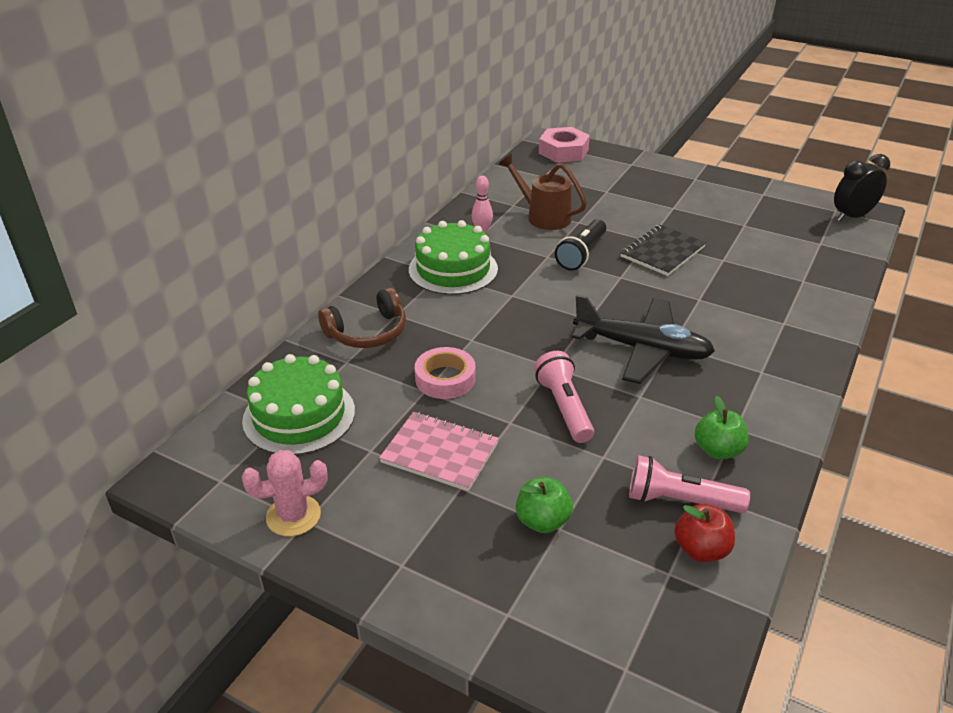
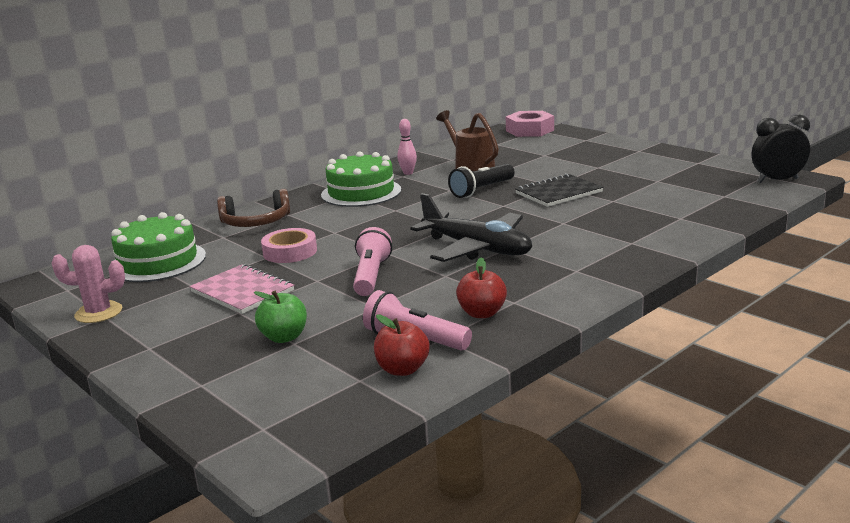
camera: 20 degrees right, 15 degrees down
green apple [695,396,749,460] -> red apple [456,258,507,318]

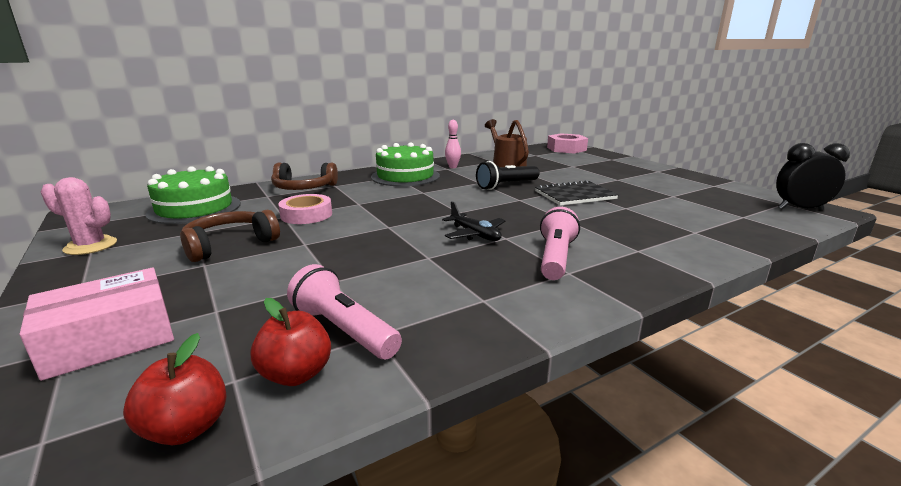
camera: 10 degrees right, 0 degrees up
pink notebook [189,264,294,314] -> brown headphones [180,210,280,262]
green apple [254,290,307,343] -> none
pink flashlight [353,227,392,296] -> pink flashlight moved to [540,207,580,280]
black plane [411,193,532,262] -> black plane [442,201,505,241], size x0.54
red apple [456,258,507,318] -> red apple moved to [123,333,227,445]
none -> pink box [20,268,174,381]

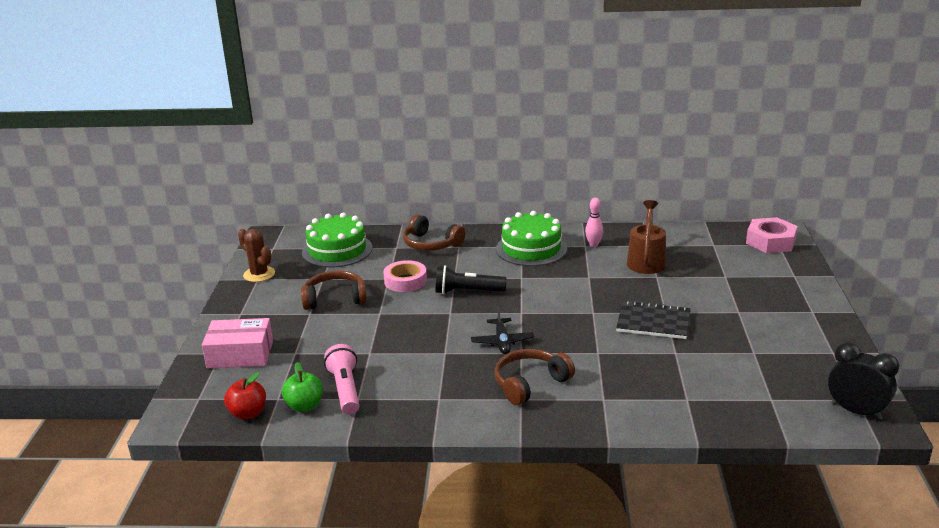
camera: 35 degrees right, 5 degrees up
pink cactus [41,177,117,255] -> brown cactus [238,229,275,282]
red apple [251,298,331,386] -> green apple [282,362,323,412]
black flashlight [476,161,539,190] -> black flashlight moved to [436,265,507,294]
pink flashlight [540,207,580,280] -> brown headphones [495,349,575,405]

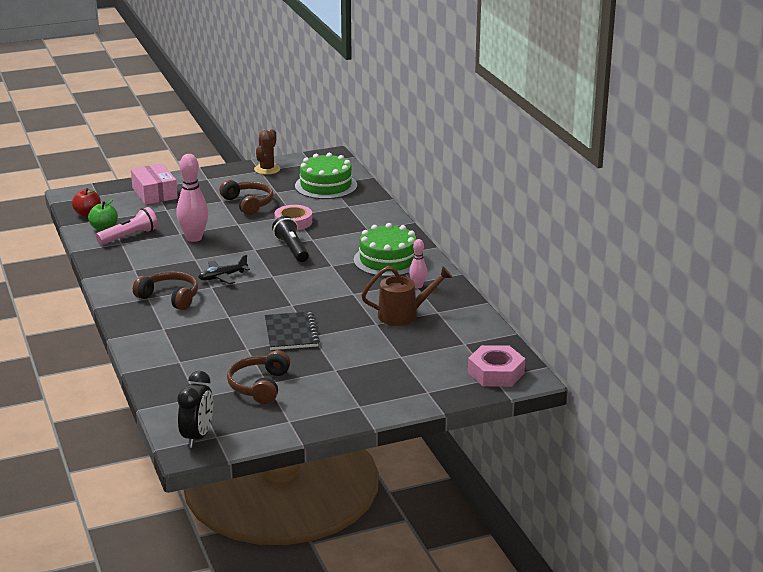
camera: 65 degrees right, 0 degrees up
brown headphones [403,214,465,251] -> brown headphones moved to [227,350,291,404]
none -> pink bowling pin [177,154,208,242]

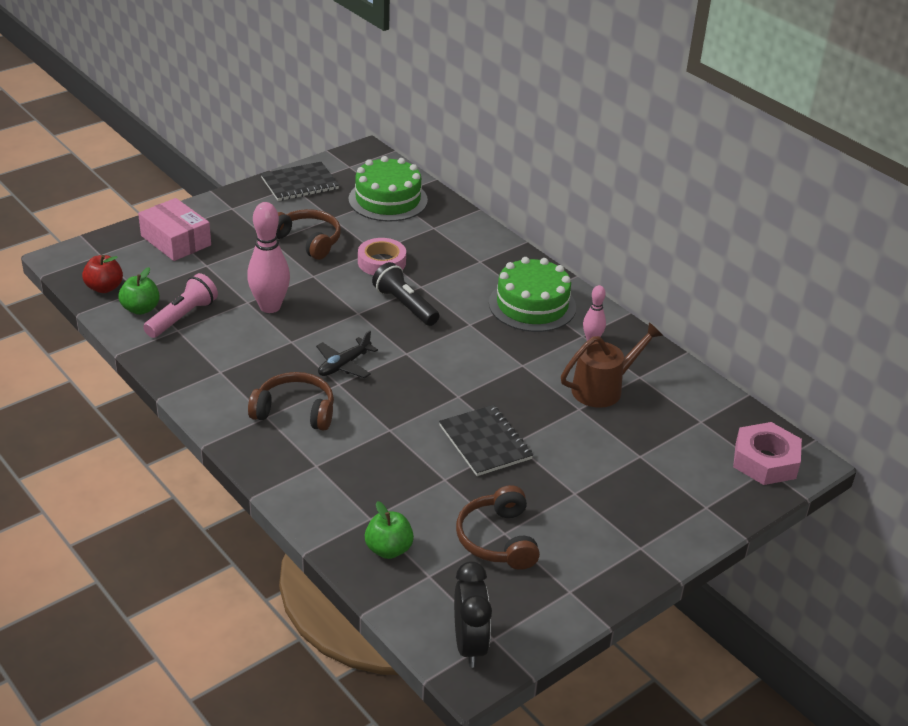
camera: 20 degrees left, 10 degrees up
brown cactus [254,129,280,175] -> black notebook [261,162,339,201]
none -> green apple [365,501,414,559]

